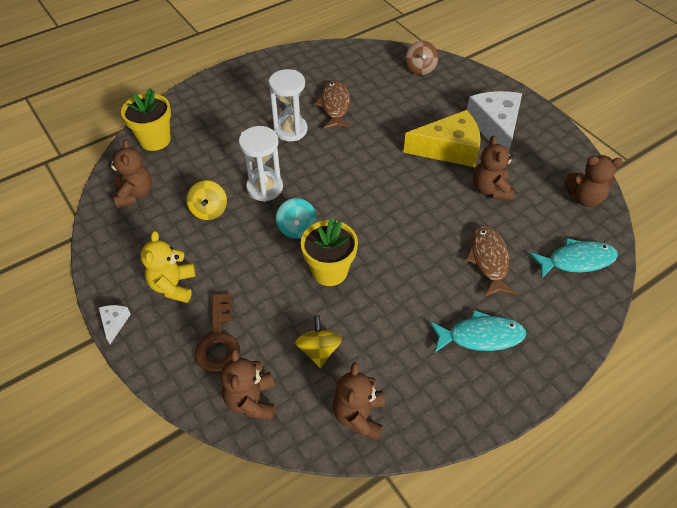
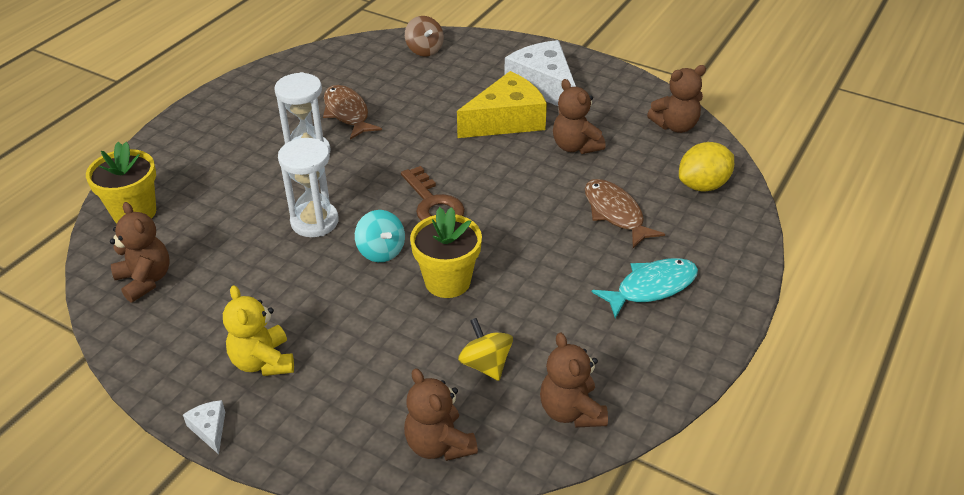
camera: 25 degrees left, 10 degrees down
yellow spinning top [187,180,227,220] -> none
brown key [195,293,240,372] -> brown key moved to [401,166,465,221]
turquoise fish [529,238,618,279] -> yellow lemon [679,142,734,191]

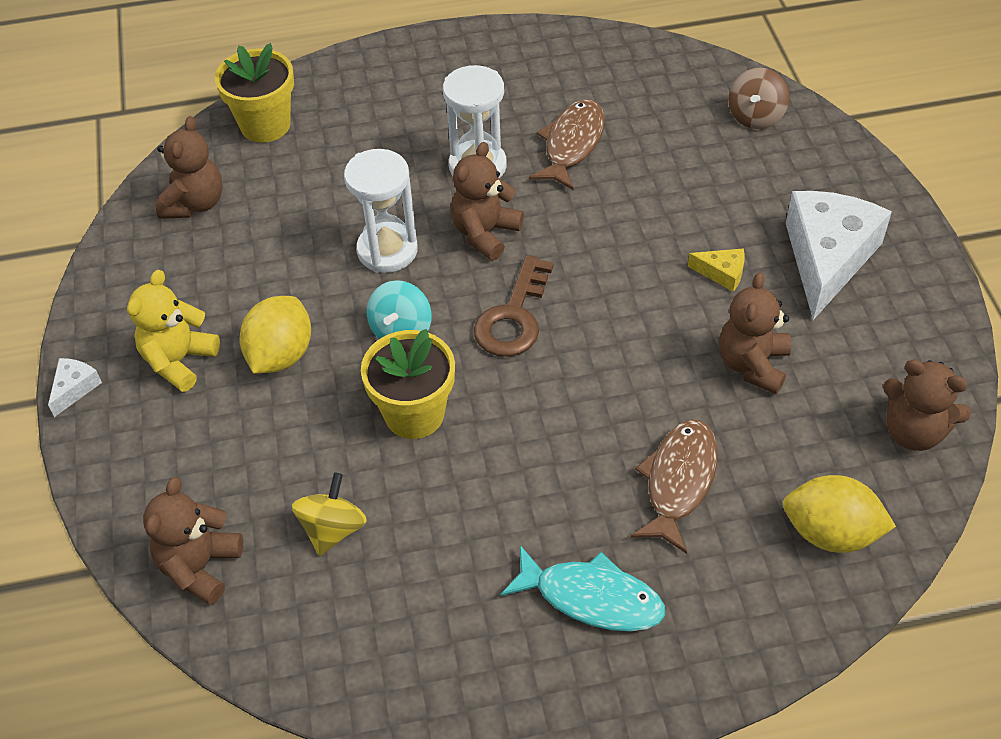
camera: 50 degrees right, 10 degrees up
yellow cheese [457,71,547,138] -> yellow cheese [688,248,745,292], size x0.42
brown teddy bear [540,333,608,428] -> brown teddy bear moved to [450,142,524,260]
none -> yellow lemon [240,296,311,374]

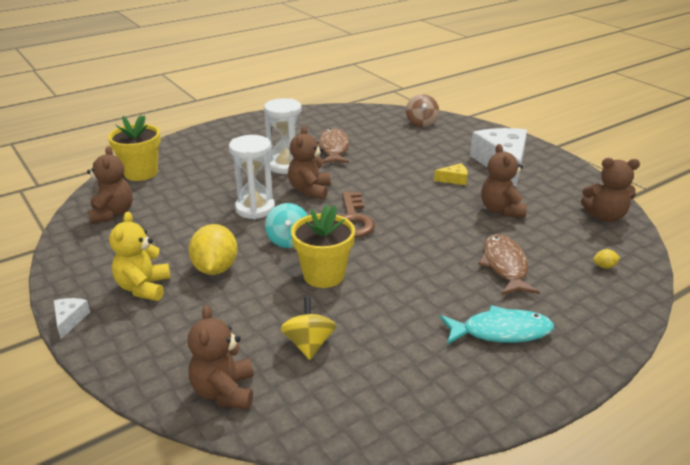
camera: 25 degrees left, 20 degrees down
yellow lemon [783,475,896,553] -> yellow lemon [593,249,620,269], size x0.41

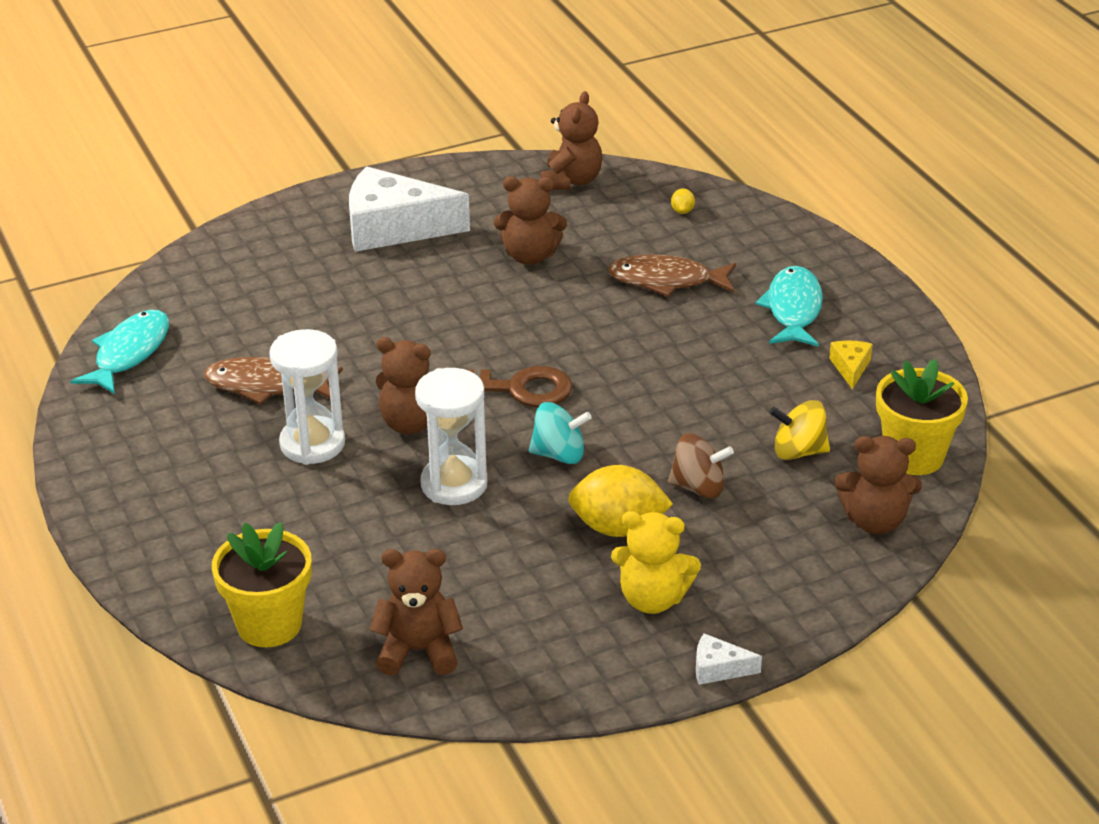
camera: 80 degrees left, 5 degrees up
yellow flower pot [291,204,355,288] -> yellow flower pot moved to [876,359,968,475]
brown spinning top [406,94,439,127] -> brown spinning top moved to [668,433,734,498]
yellow cheese [434,163,468,185] -> yellow cheese moved to [829,340,873,389]
none -> turquoise fish [70,310,169,394]

